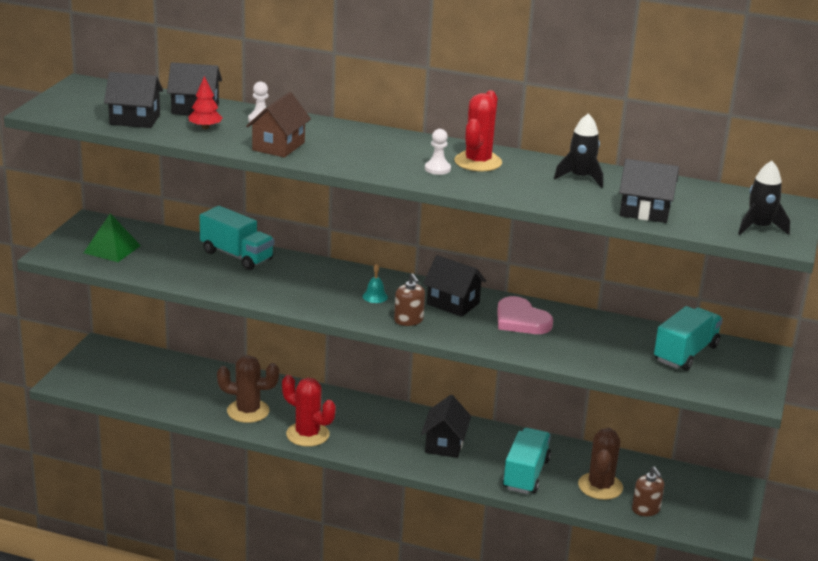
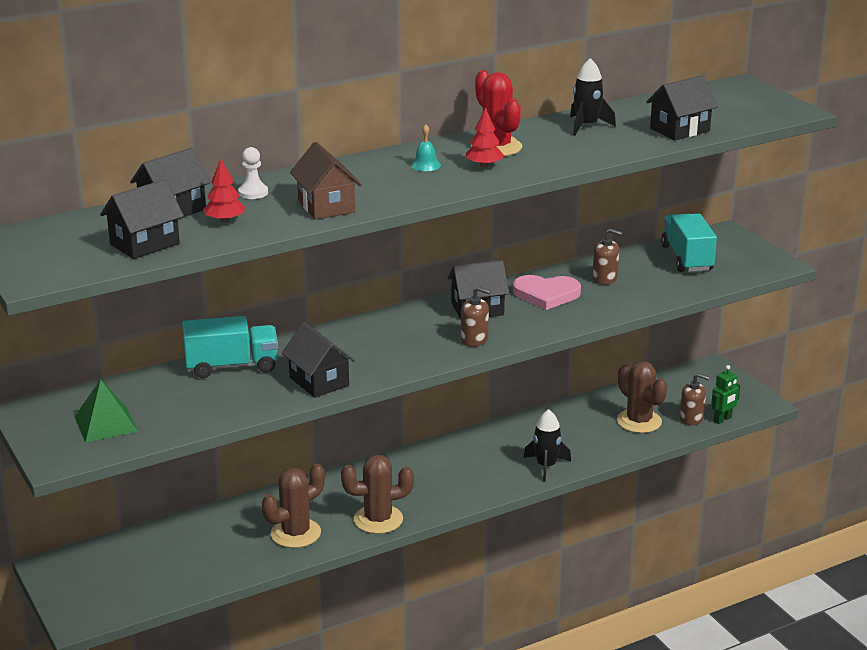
camera: 45 degrees left, 0 degrees up
red cactus [282,375,336,447] -> brown cactus [341,455,414,534]
turquoise bell [363,264,388,303] -> turquoise bell moved to [411,124,441,171]
black house [421,395,471,458] -> black house moved to [282,322,355,398]
white pawn [425,129,451,175] -> red tree [466,107,504,168]
turquoise truck [503,428,551,494] -> none
black rocket [738,161,790,235] -> black rocket moved to [523,409,571,482]
none -> brown soap dispenser [592,229,622,285]
none -> green robot [711,365,740,424]

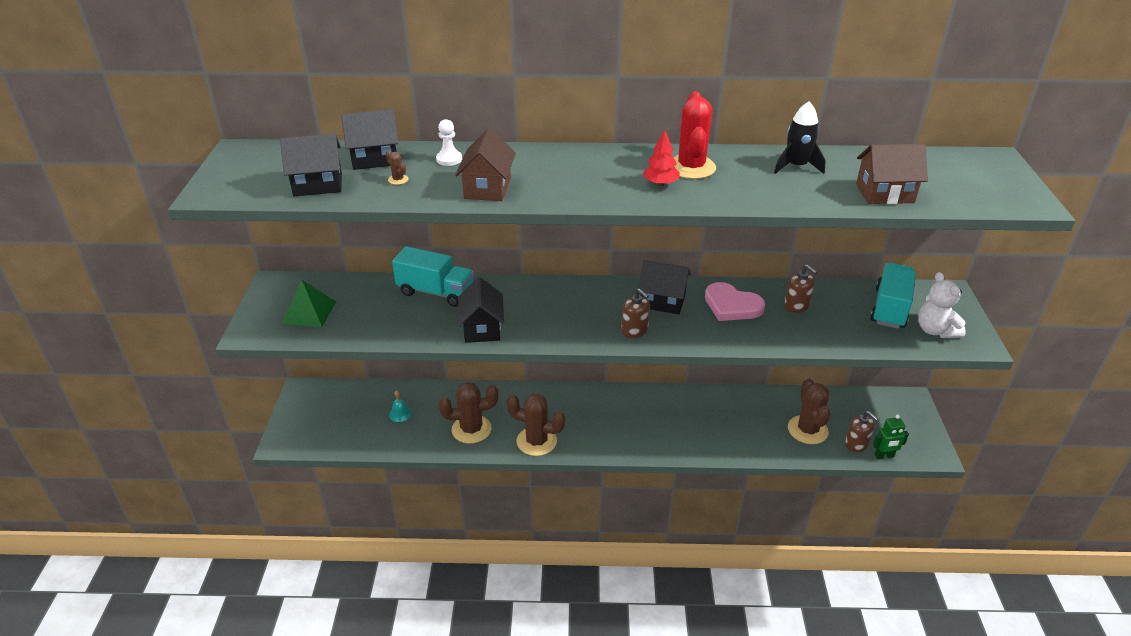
camera: 30 degrees right, 10 degrees up
red tree [203,159,245,223] -> brown cactus [386,150,408,185]
turquoise bell [411,124,441,171] -> turquoise bell moved to [389,390,412,422]
black rocket [523,409,571,482] -> none
black house [646,75,718,140] -> brown house [856,144,928,204]
none -> white teddy bear [918,272,966,338]

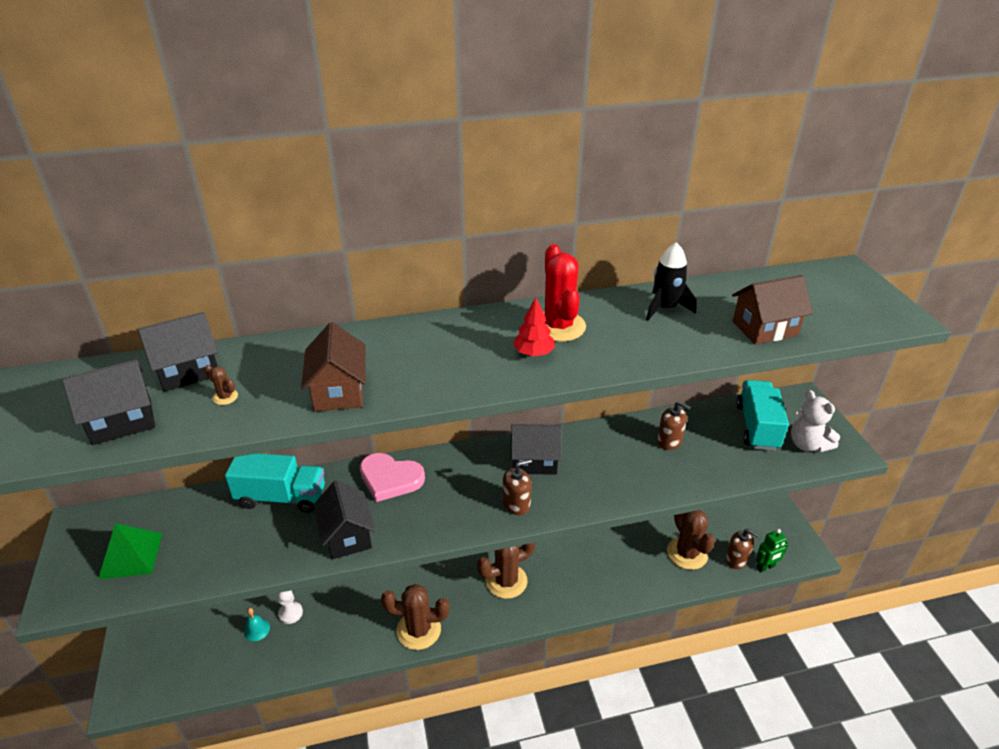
camera: 15 degrees left, 0 degrees up
white pawn [436,119,462,166] -> white pawn moved to [278,590,303,624]
brown cactus [439,382,499,444] -> brown cactus moved to [477,542,536,599]
brown soap dispenser [621,288,650,338] -> brown soap dispenser turned 60 degrees counterclockwise [503,459,532,515]
pink heart [705,282,765,321] -> pink heart moved to [360,453,425,502]

